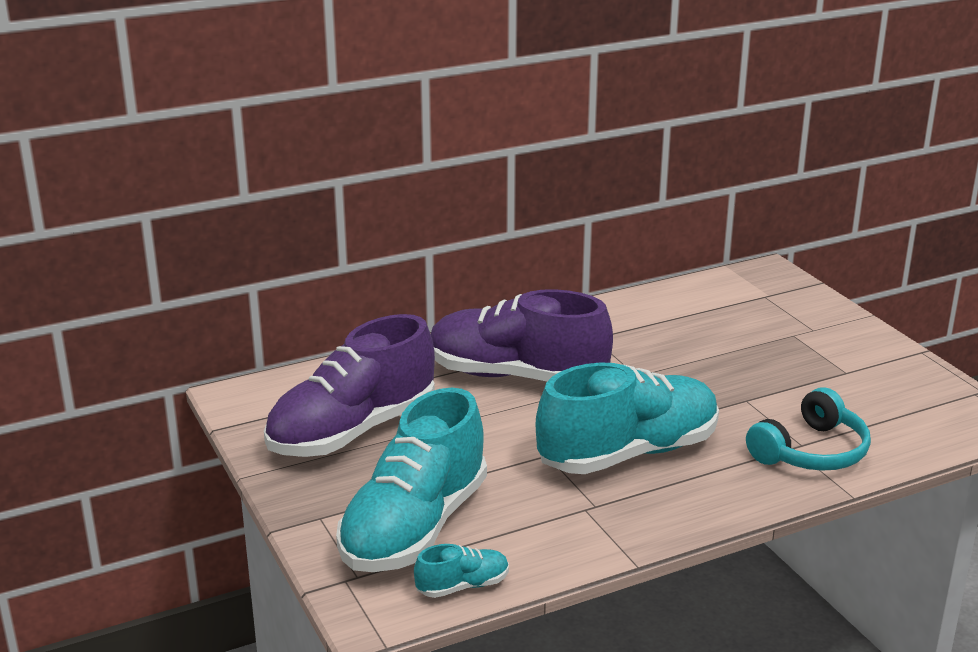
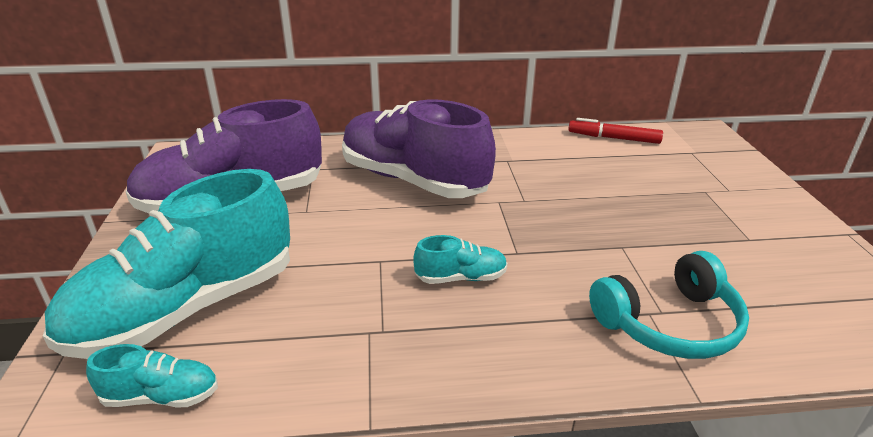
camera: 20 degrees right, 5 degrees up
turquoise shoe [536,362,719,474] -> turquoise shoe [413,235,507,284], size x0.42
none -> red marker [568,118,663,144]

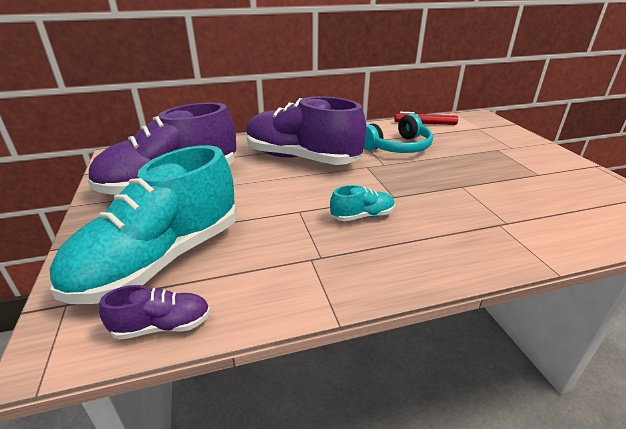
camera: 10 degrees left, 0 degrees up
turquoise shoe [86,344,218,407] -> purple shoe [99,285,210,340]
turquoise headphones [589,251,749,359] -> turquoise headphones moved to [364,114,433,153]

